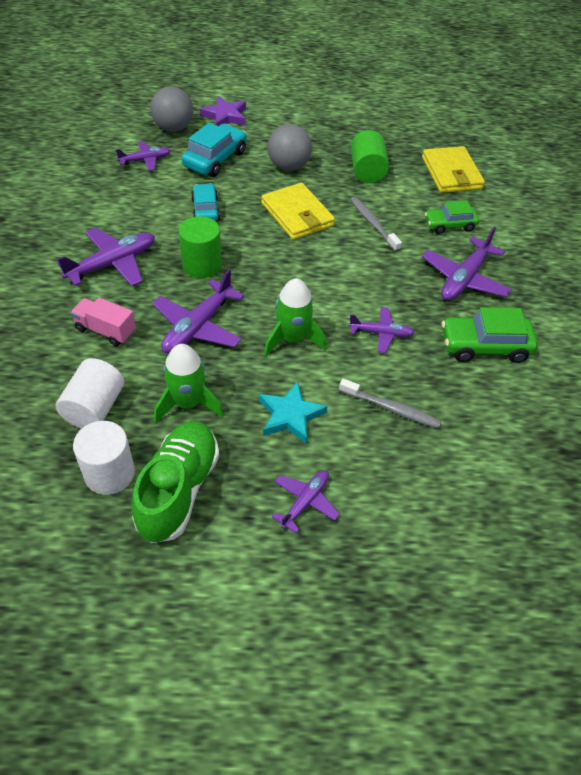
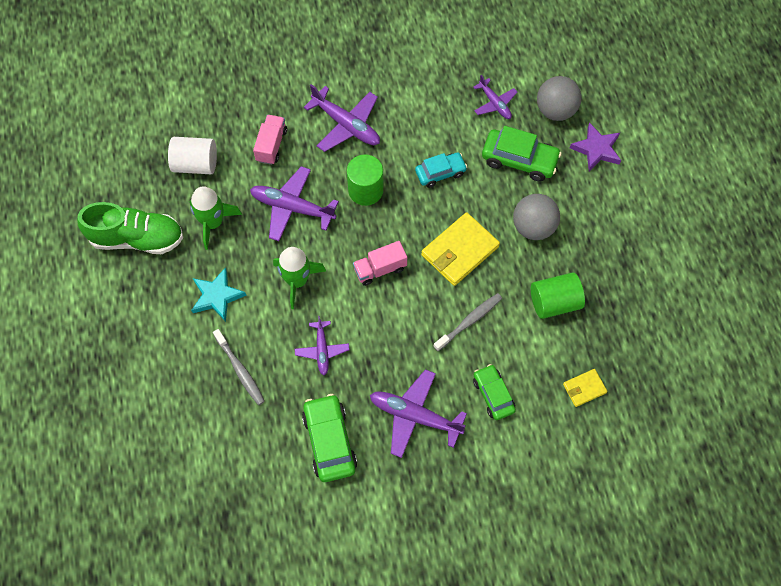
camera: 80 degrees right, 15 degrees up
white cylinder [73,421,135,495] -> none
turquoise car [182,123,246,177] -> green car [482,126,562,181]
purple plane [272,470,340,533] -> none
grey toothbrush [339,379,441,429] -> grey toothbrush turned 45 degrees counterclockwise [213,329,265,405]
yellow wallet [422,146,485,193] -> yellow wallet [563,369,608,407], size x0.53
none -> pink truck [353,241,407,286]

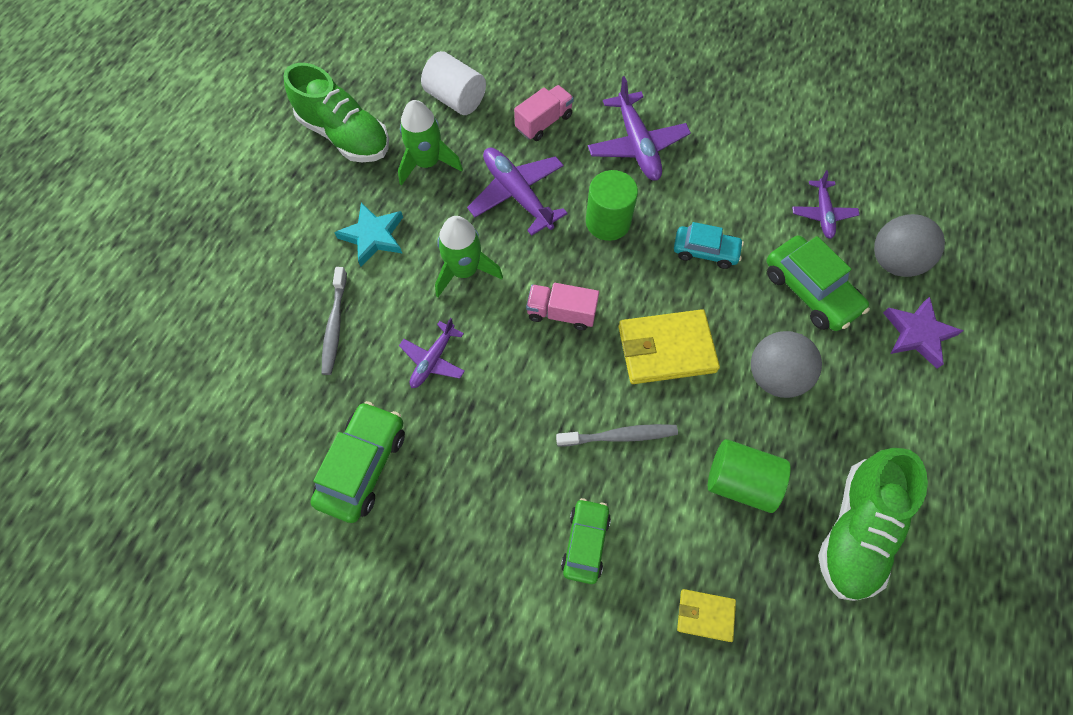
camera: 35 degrees right, 0 degrees up
purple plane [370,369,467,458] -> none
none -> green shoe [818,448,928,601]

